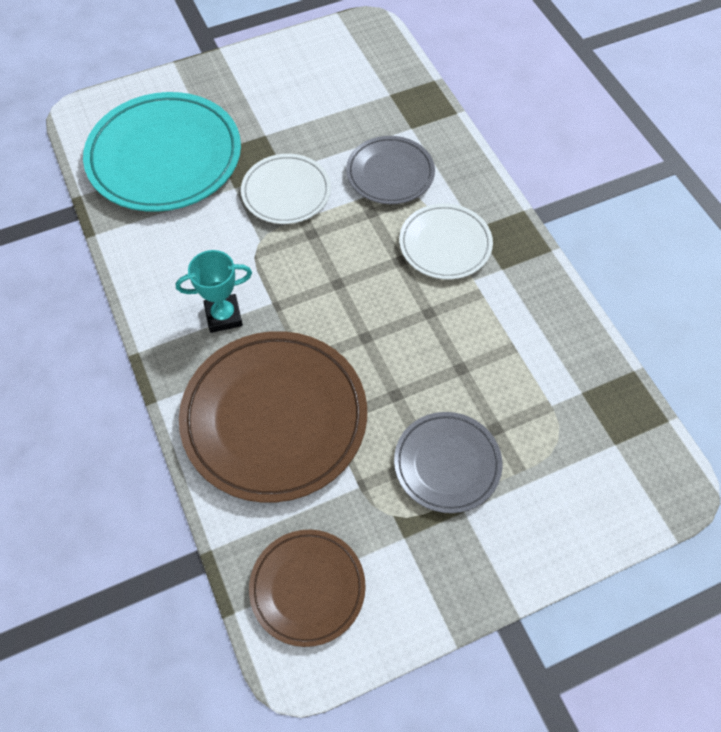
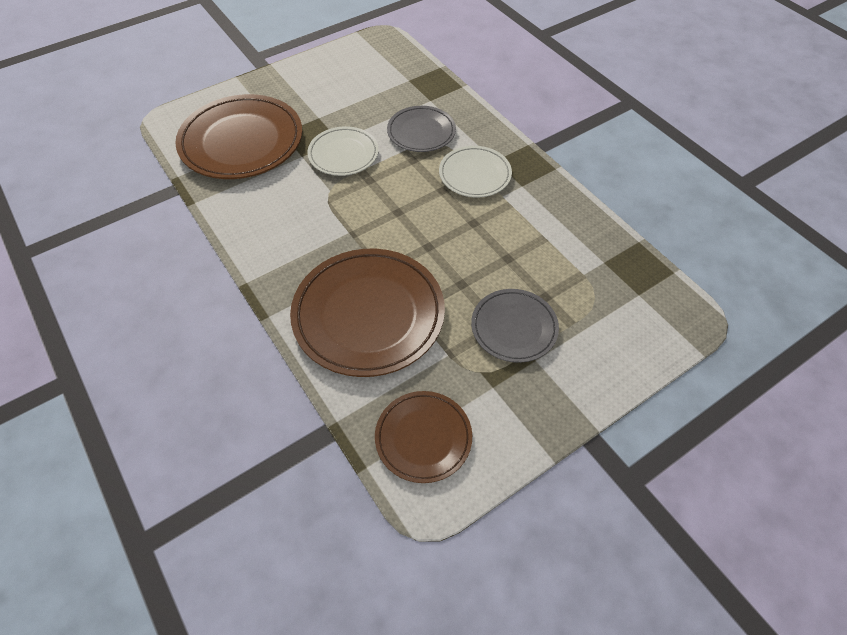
camera: 10 degrees left, 5 degrees down
turquoise plate [83,92,241,212] -> brown plate [175,94,302,179]
turquoise trophy [176,250,252,333] -> none

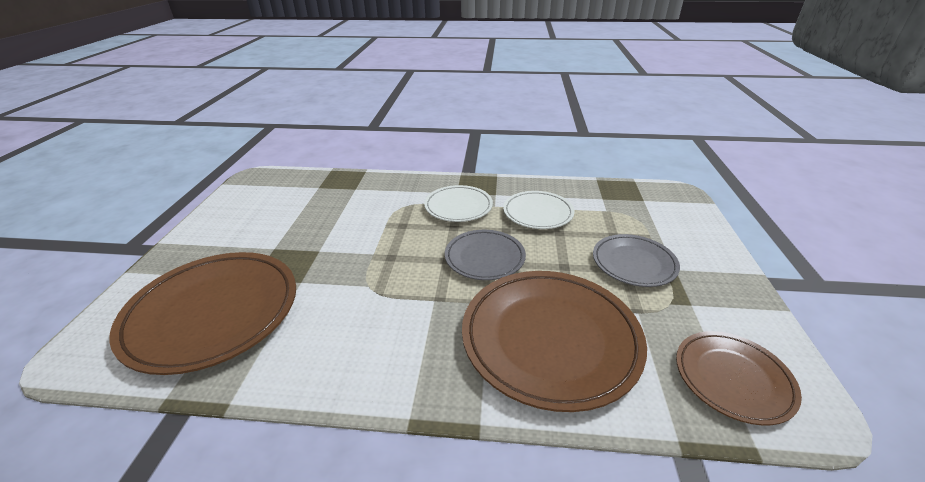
camera: 50 degrees left, 20 degrees down
white plate [307,126,379,176] -> white plate moved to [503,191,574,229]
grey plate [387,106,456,152] -> grey plate moved to [445,230,526,280]

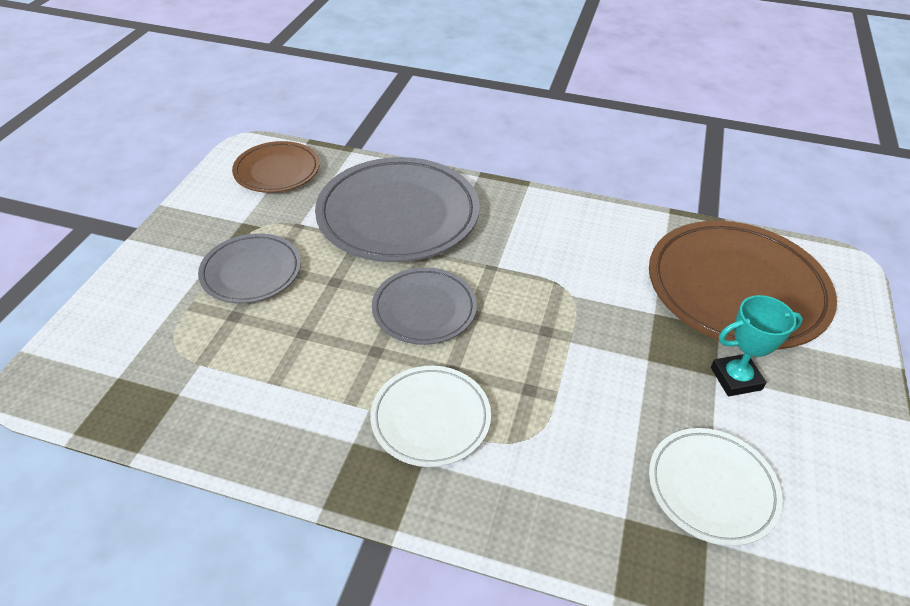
camera: 170 degrees left, 10 degrees up
brown plate [462,271,647,412] -> grey plate [315,157,480,262]
white plate [503,191,574,229] -> white plate moved to [649,428,783,546]
none -> turquoise trophy [711,295,803,396]

